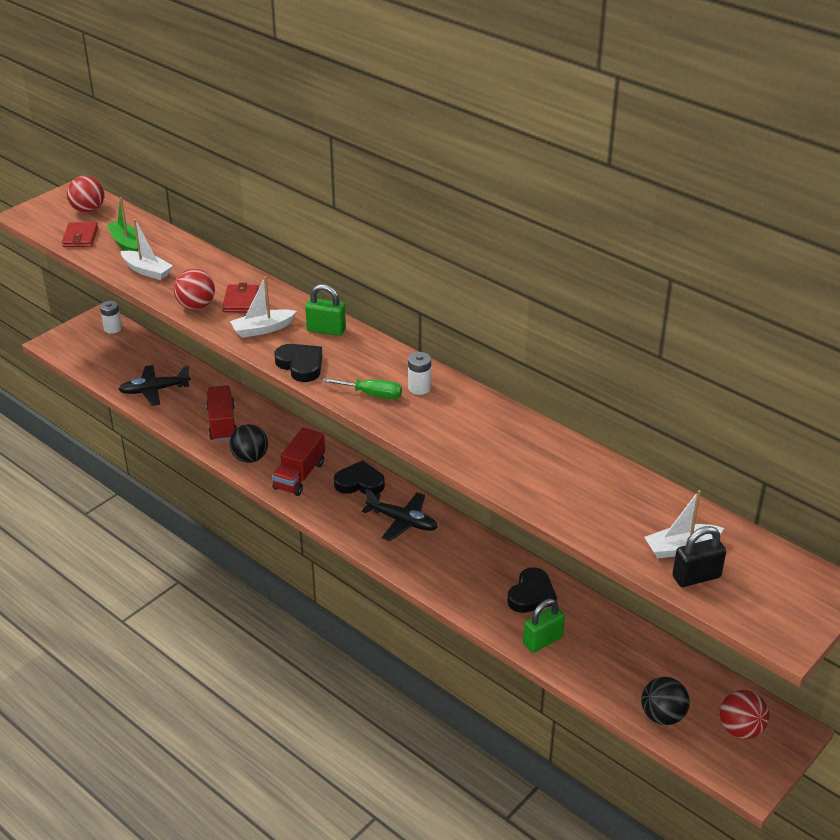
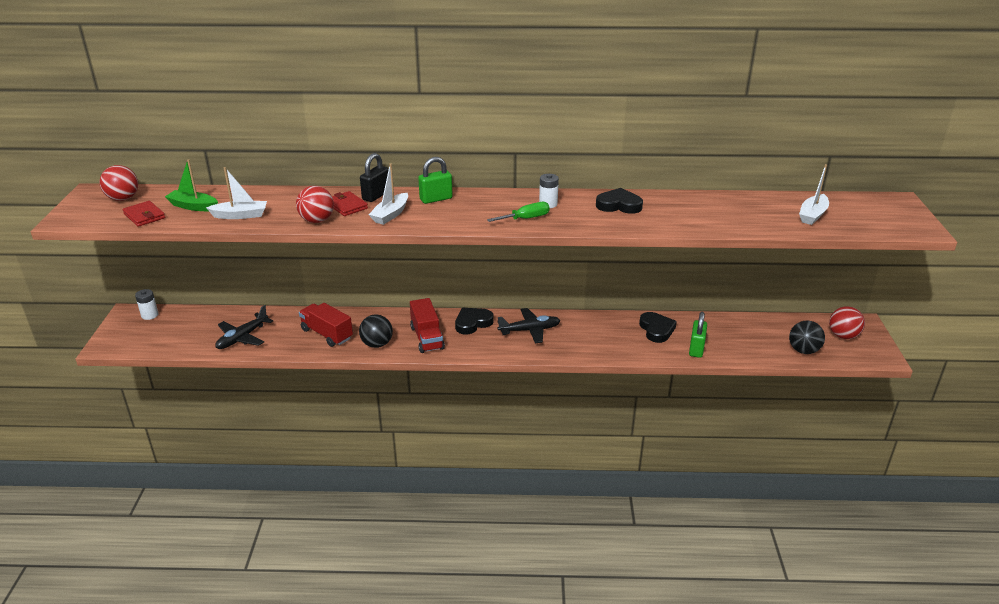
camera: 40 degrees left, 5 degrees down
black heart [275,344,322,382] -> black heart moved to [596,188,643,214]
black padlock [672,526,726,587] -> black padlock moved to [360,153,389,202]

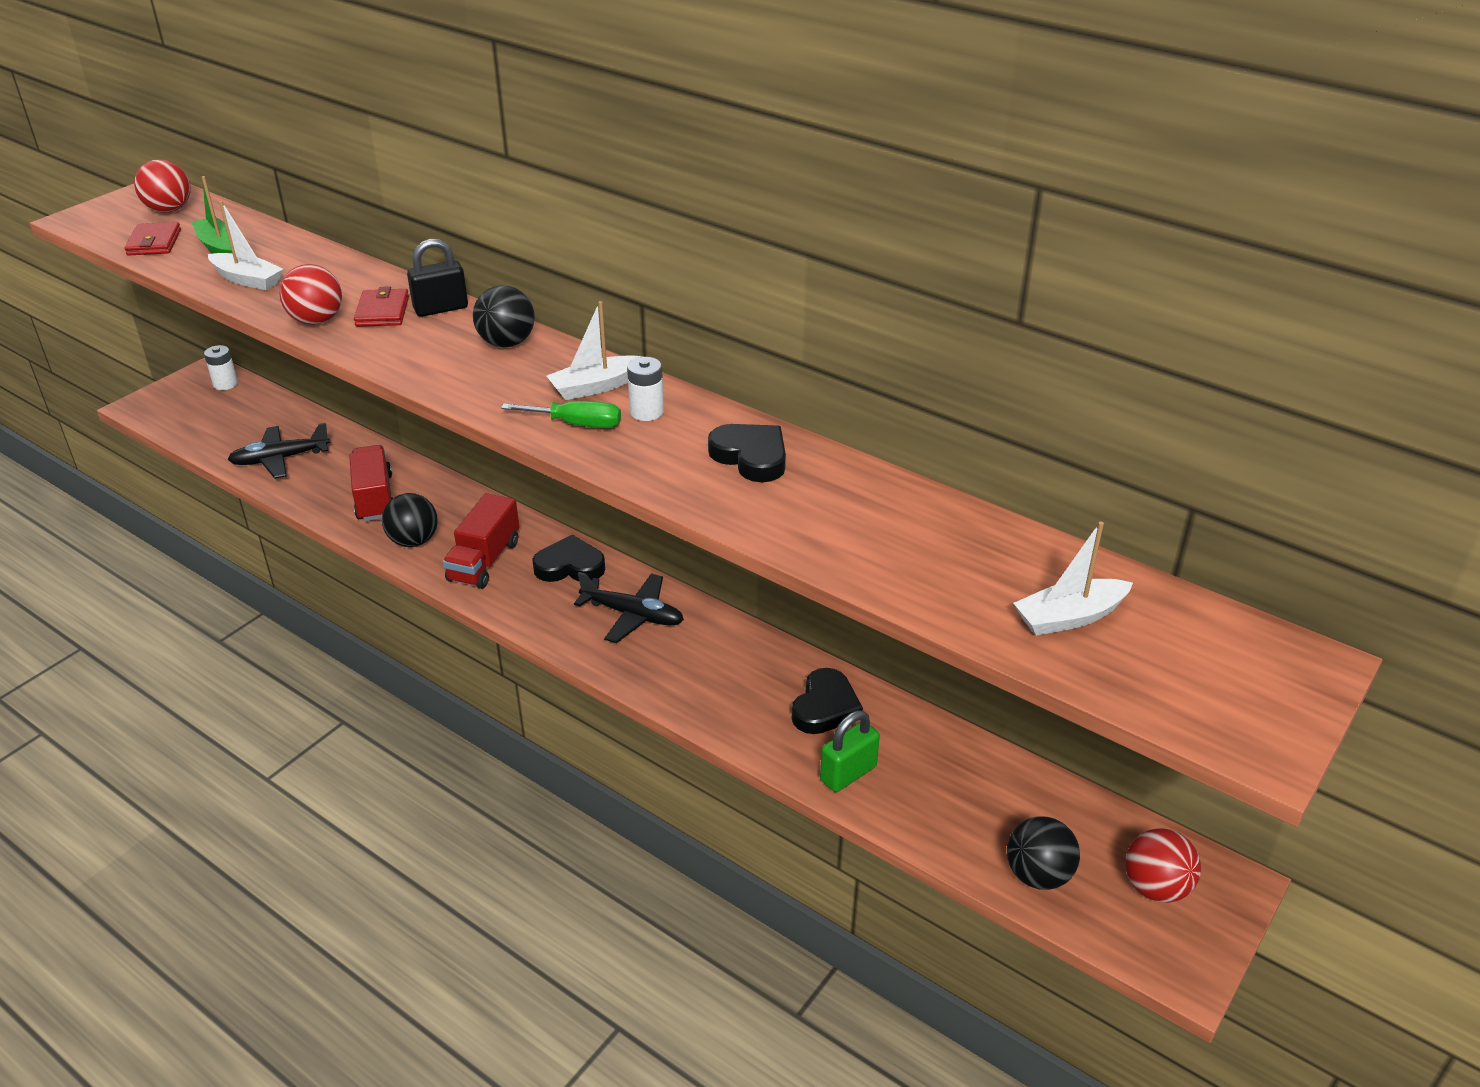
camera: 35 degrees right, 5 degrees up
white boat [368,164,408,225] -> white boat moved to [547,301,642,400]
green padlock [418,157,453,204] -> black ball [473,285,535,347]

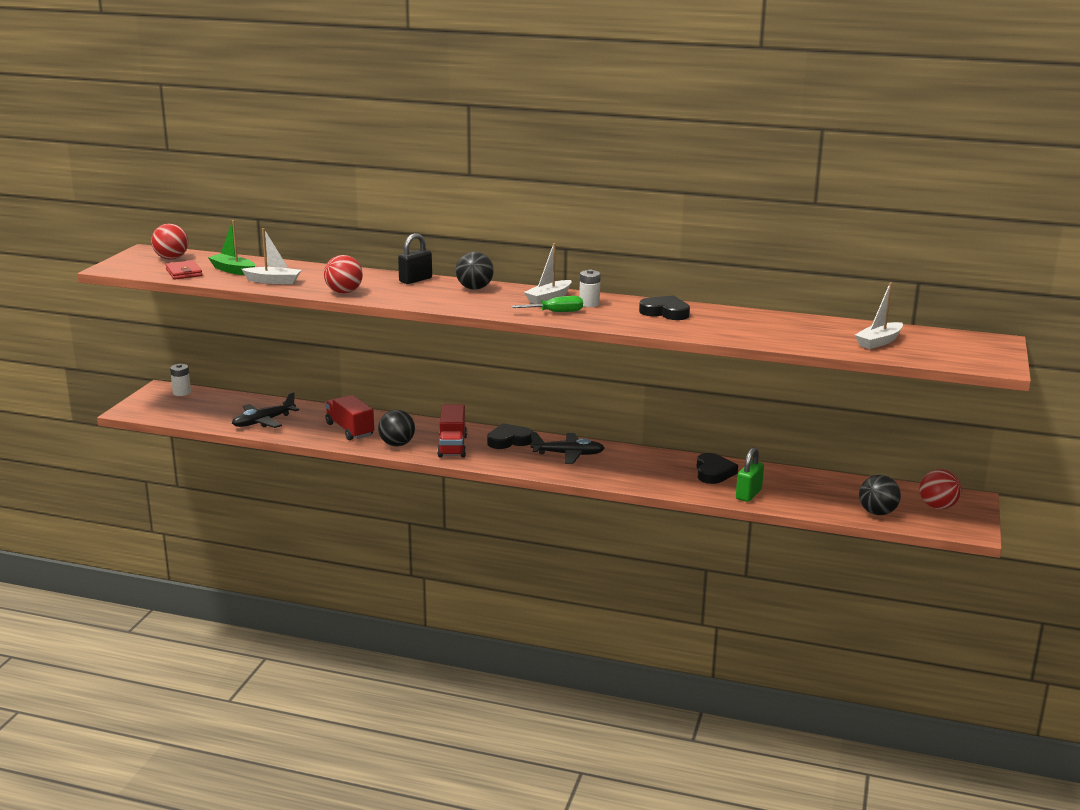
camera: 20 degrees left, 15 degrees down
red wallet [354,286,409,327] -> none

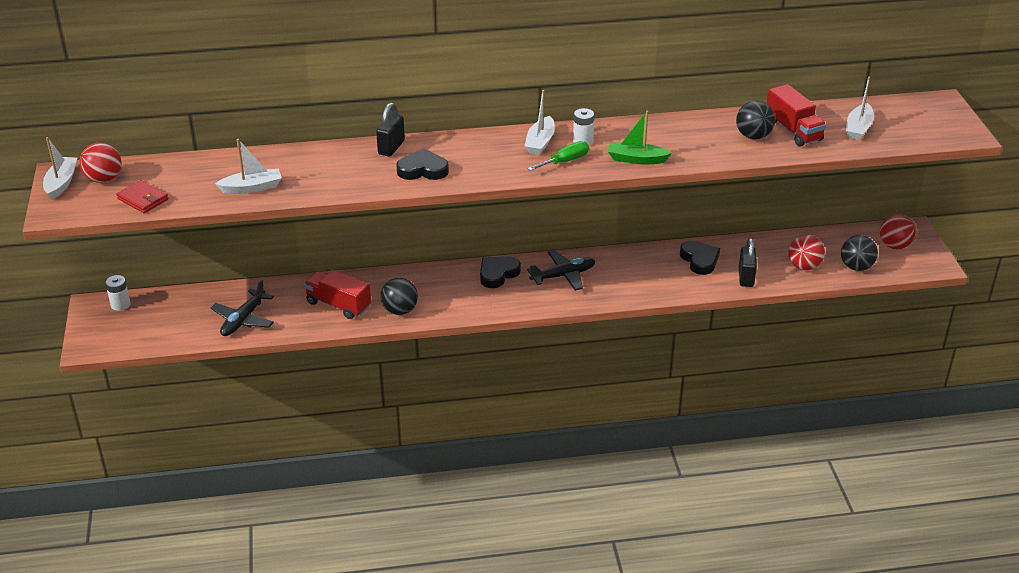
camera: 25 degrees left, 15 degrees up
green boat [208,220,255,275] -> green boat moved to [608,111,672,164]
red ball [324,255,363,293] -> red ball moved to [788,235,825,270]
red truck [437,404,467,458] -> red truck moved to [767,84,826,147]
black ball [456,252,494,290] -> black ball moved to [736,101,775,139]
black heart [639,295,690,320] -> black heart moved to [396,148,449,180]
green padlock [736,447,764,502] -> black padlock [739,238,757,287]
none -> white boat [43,137,77,200]

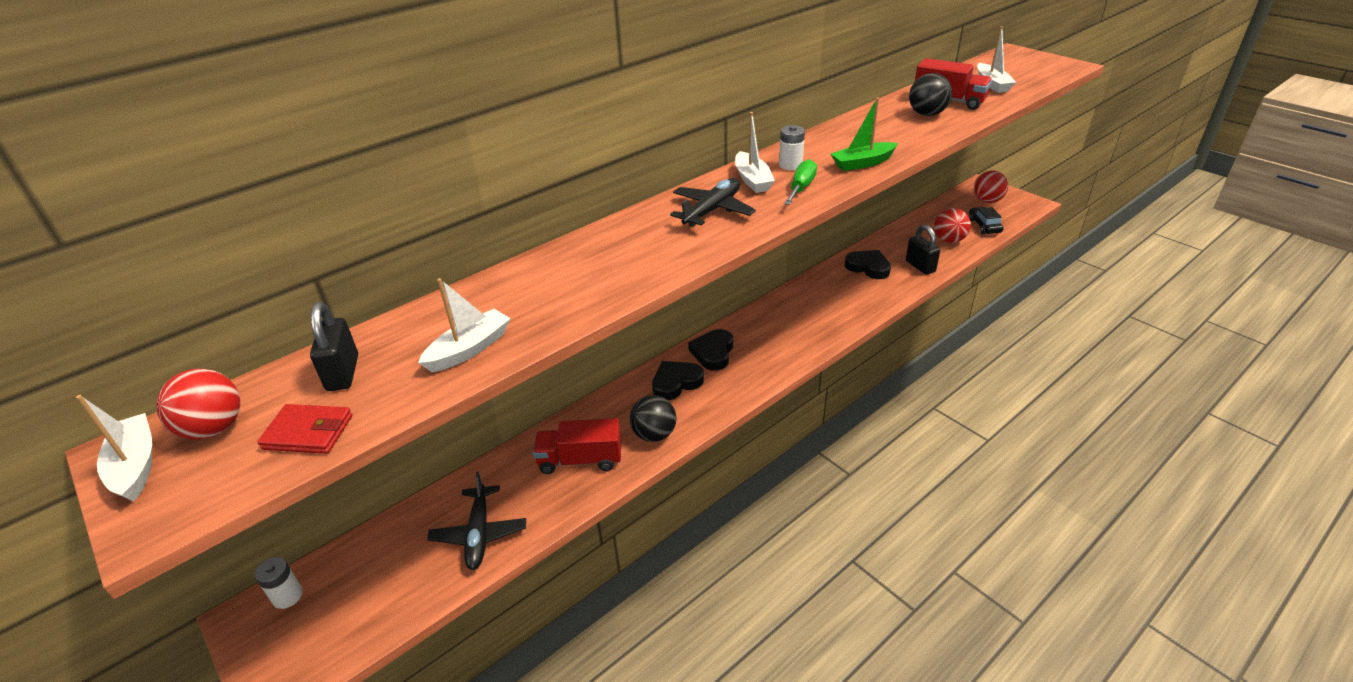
camera: 30 degrees left, 0 degrees up
black padlock [376,103,405,157] -> black padlock moved to [310,302,358,391]
black heart [396,148,449,180] -> black heart moved to [652,361,704,400]
black plane [527,250,596,291] -> black plane moved to [670,178,756,227]
black ball [841,235,878,271] -> black car [969,207,1004,234]

